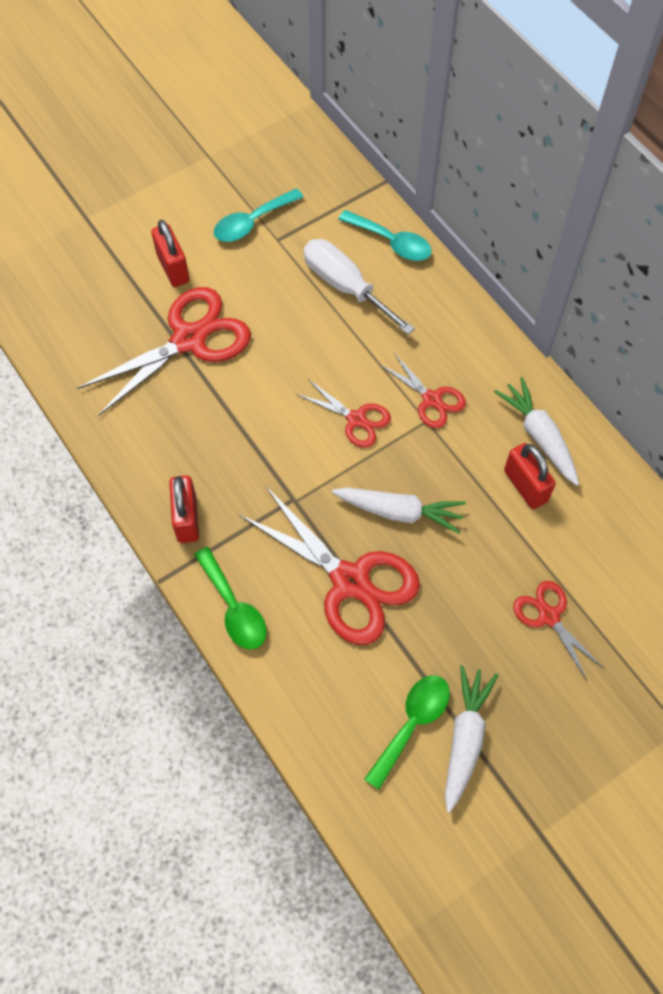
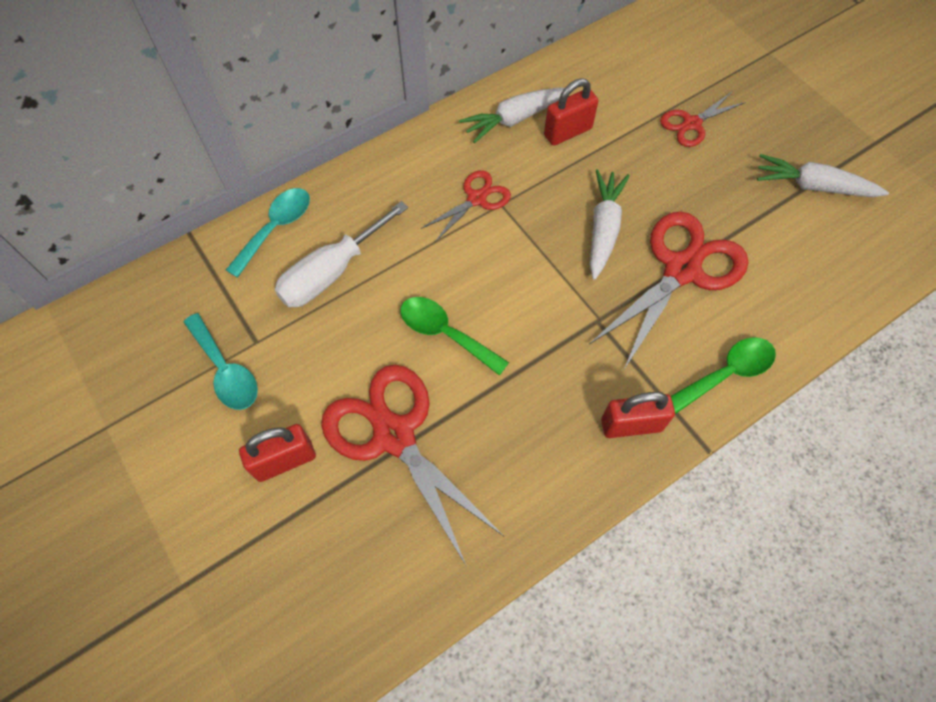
camera: 90 degrees left, 0 degrees up
red scissors [296,379,391,448] -> none
green spoon [364,675,450,790] -> green spoon moved to [400,297,509,376]

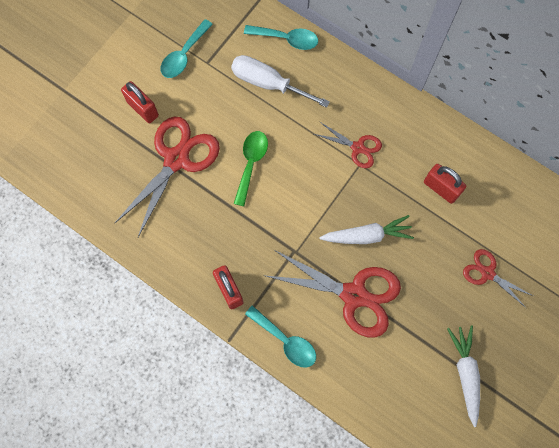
camera: 70 degrees right, 10 degrees up
white carrot [459,88,564,143] -> none
green spoon [671,337,776,414] -> turquoise spoon [245,305,316,368]

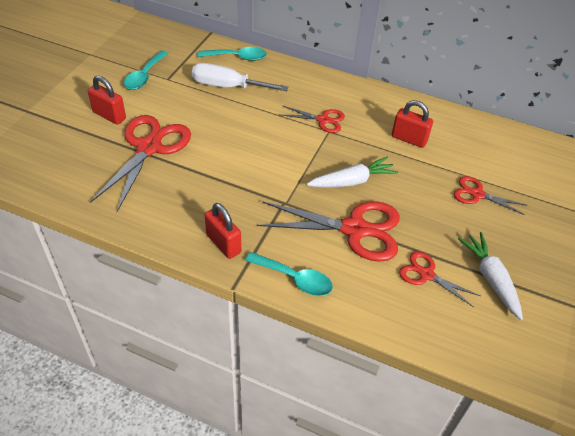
camera: 15 degrees left, 25 degrees down
green spoon [234,131,268,206] -> none
none -> red scissors [399,252,480,307]

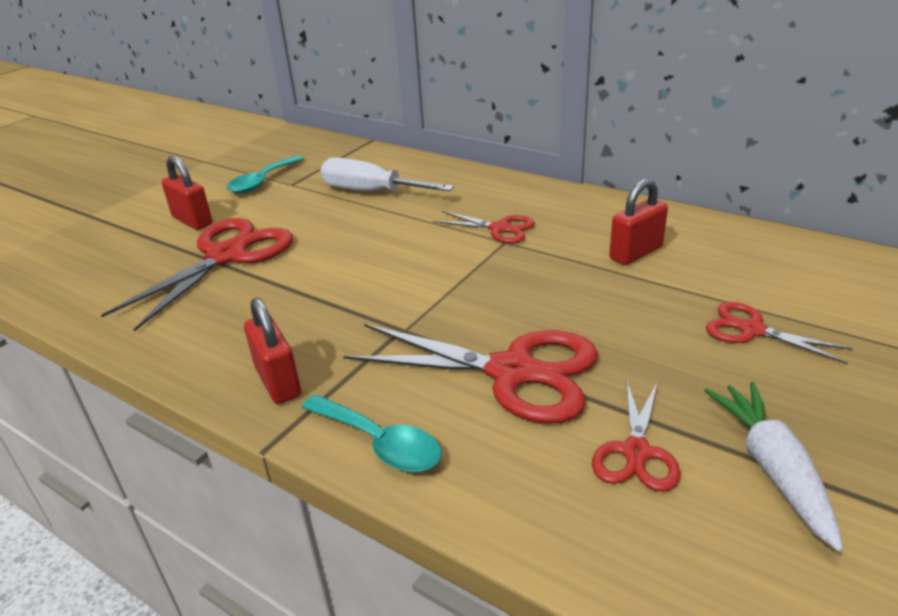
camera: 15 degrees right, 15 degrees down
turquoise spoon [198,47,267,61] -> none
white carrot [307,156,398,187] -> none
red padlock [392,100,433,148] -> red padlock turned 75 degrees counterclockwise [609,179,668,265]
red scissors [399,252,480,307] -> red scissors turned 120 degrees counterclockwise [592,381,680,492]

